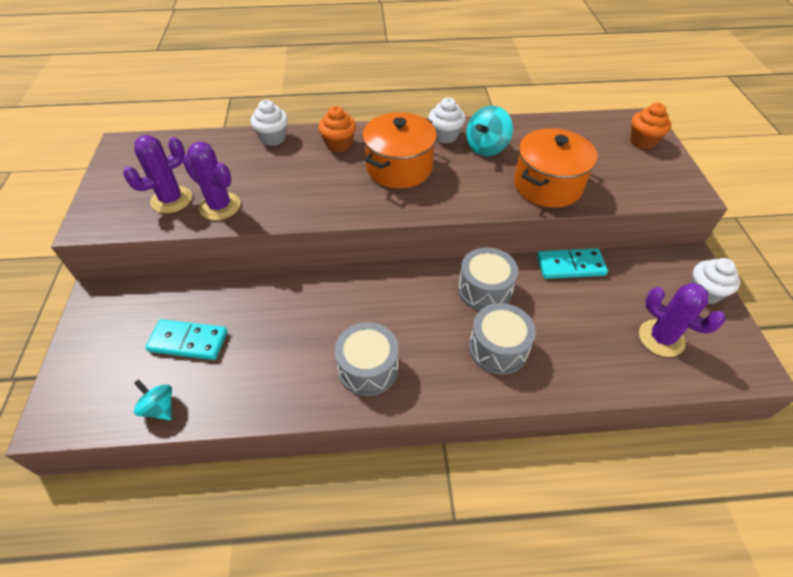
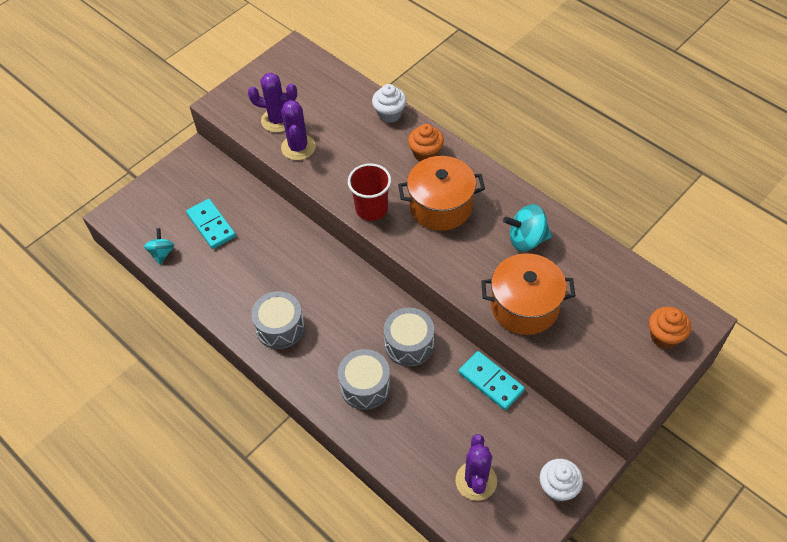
camera: 50 degrees right, 5 degrees up
white cupcake [429,98,466,144] -> none
none -> red cup [348,163,391,221]

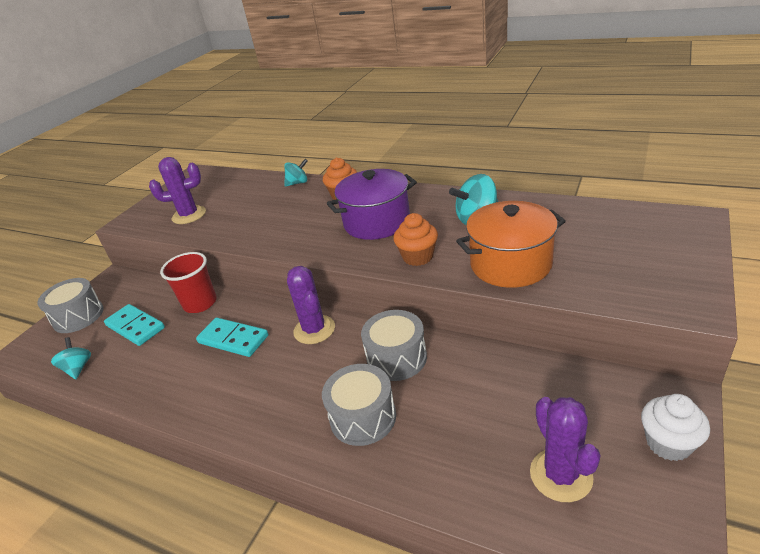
camera: 15 degrees left, 20 degrees down
grey drum [251,291,305,349] -> grey drum moved to [37,278,104,333]
purple cactus [281,100,316,160] -> purple cactus moved to [287,266,335,344]
red cup [348,163,391,221] -> red cup moved to [160,252,217,313]
white cupcake [372,84,406,123] -> turquoise spinning top [284,159,308,187]
orange pot [398,156,485,231] -> purple pot [327,169,417,240]
turquoise domino [459,351,525,410] -> turquoise domino moved to [196,318,268,357]
orange cupcake [649,307,691,349] -> orange cupcake moved to [393,213,438,266]

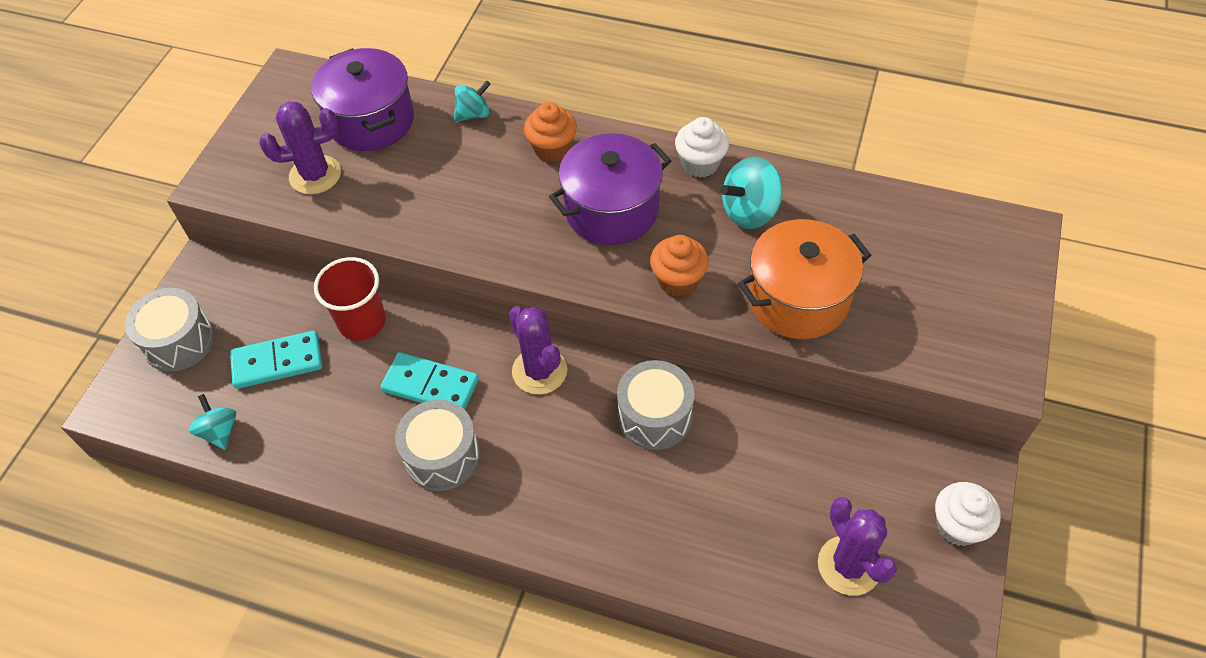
camera: 10 degrees left, 20 degrees up
turquoise domino [104,304,165,346] -> turquoise domino turned 45 degrees counterclockwise [230,331,322,389]
grey drum [322,364,396,446] -> grey drum moved to [395,400,480,491]
none -> purple pot [311,48,414,151]
none -> white cupcake [675,117,729,178]

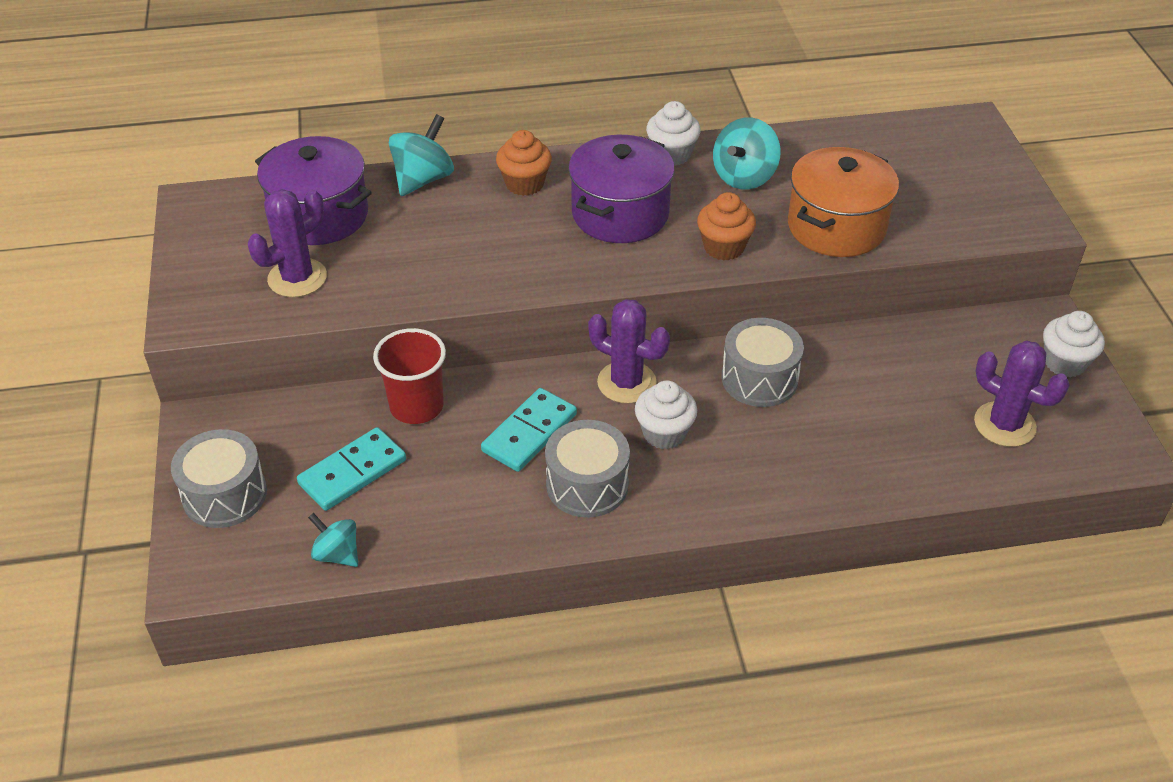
camera: 30 degrees left, 10 degrees down
turquoise domino [380,352,479,410] -> turquoise domino turned 45 degrees counterclockwise [481,388,577,472]
turquoise spinning top [454,81,491,122] -> turquoise spinning top [389,114,454,196], size x1.56
none -> white cupcake [635,381,697,449]

